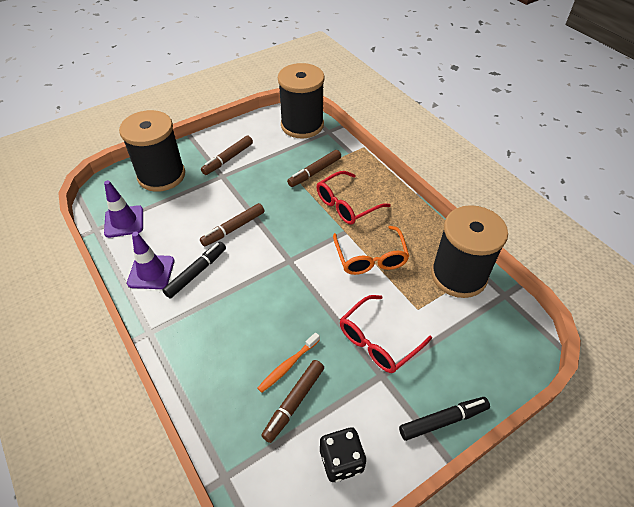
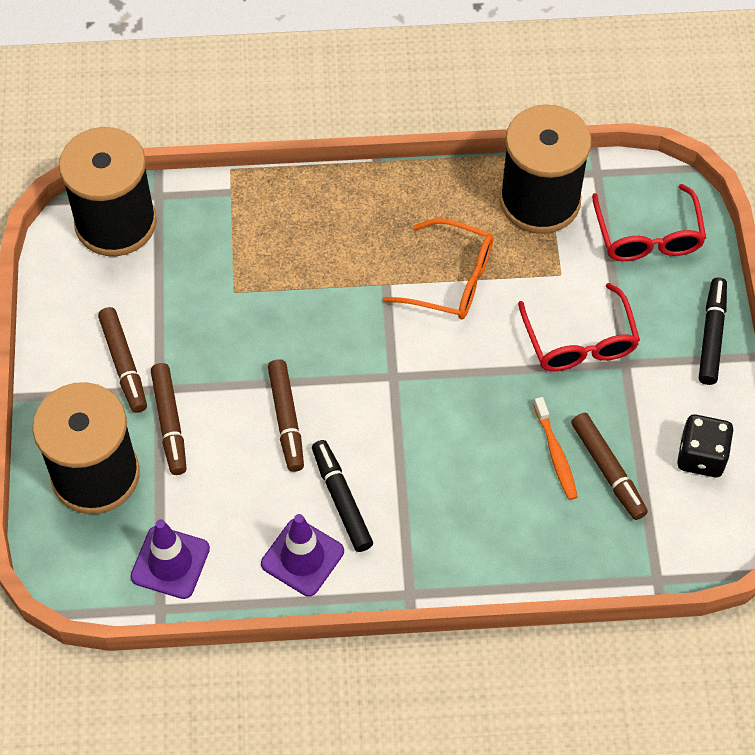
camera: 60 degrees left, 10 degrees up
brown marker [287,150,341,187] -> brown marker moved to [151,363,187,475]
red glasses [316,171,391,225] -> red glasses moved to [592,184,706,261]

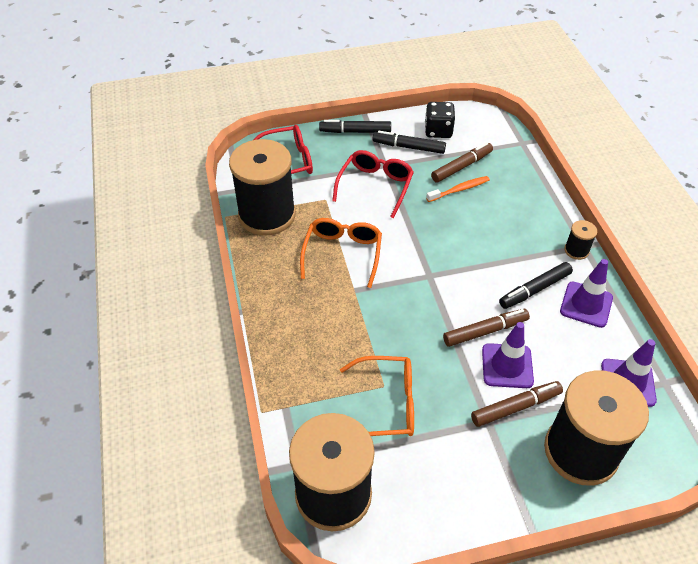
camera: 100 degrees left, 10 degrees down
brown marker [98,307,147,413] -> none
red glasses [518,283,640,371] -> red glasses turned 45 degrees counterclockwise [332,150,414,218]
none -> orange glasses [340,356,414,436]
none -> black marker [372,131,446,154]
none -> purple traffic cone [482,322,534,388]
none -> black spool [564,220,597,260]

